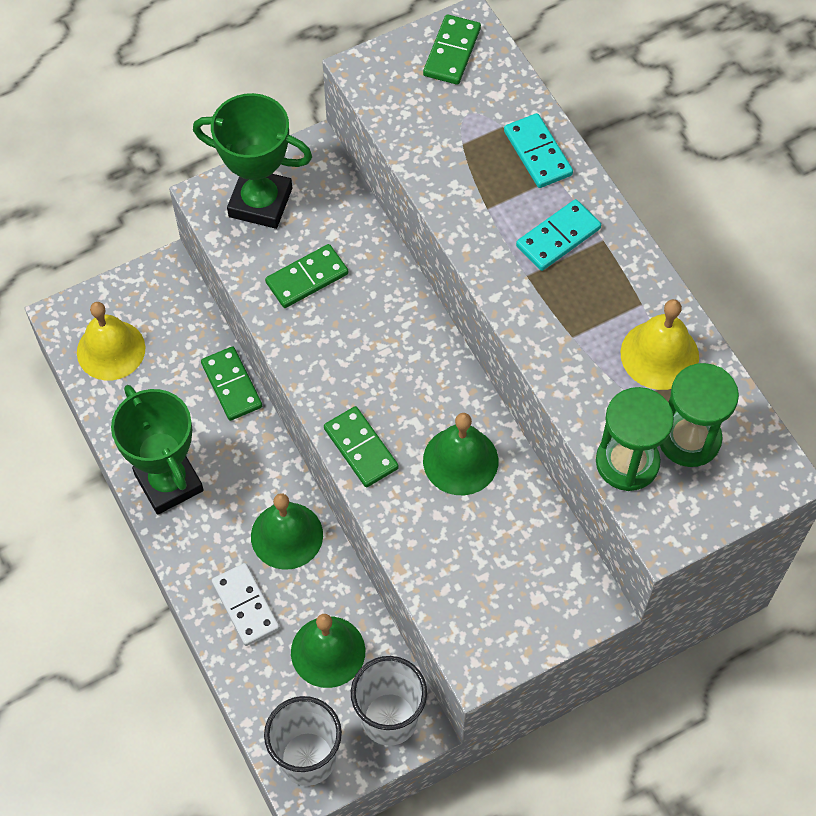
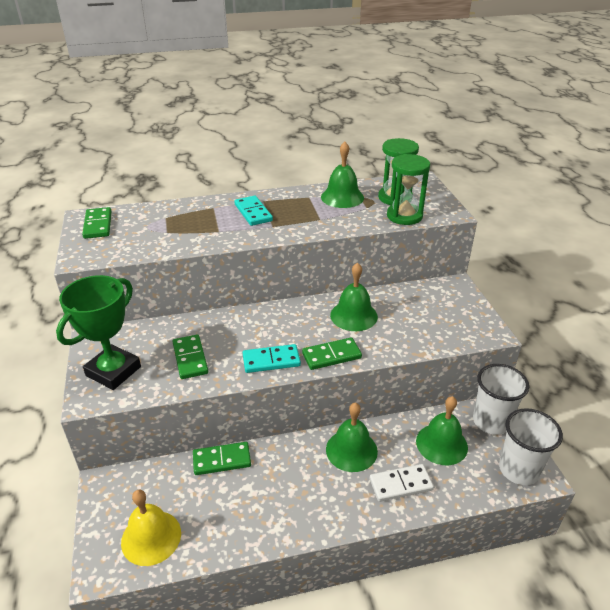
camera: 75 degrees left, 25 degrees down
green trophy [111,385,204,515] -> none
green domino [423,14,481,85] -> green domino turned 45 degrees clockwise [82,207,112,239]
turquoise domino [504,113,573,188] -> turquoise domino moved to [243,344,301,373]
yellow bell [620,299,699,390] -> green bell [321,142,364,208]

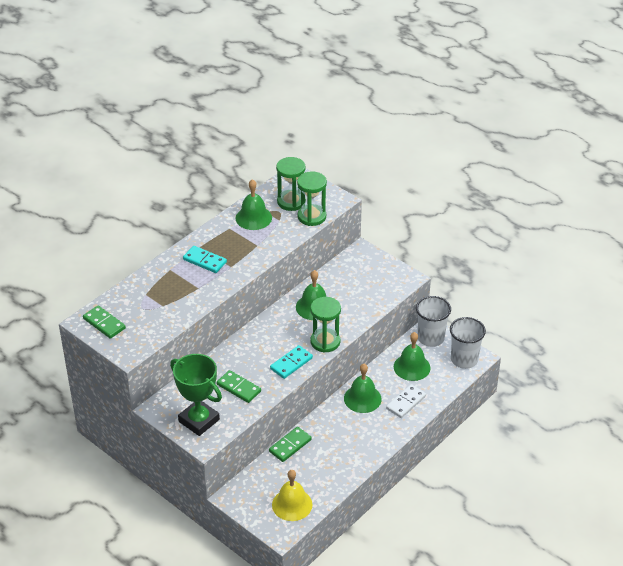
camera: 35 degrees left, 5 degrees up
green trophy [56,275,141,390] -> green trophy turned 45 degrees counterclockwise [170,354,222,436]
green domino [302,337,362,370] -> green hourglass [310,297,341,353]

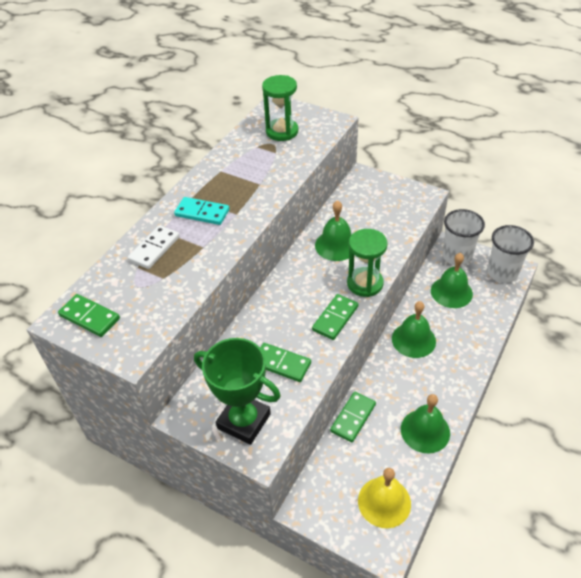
camera: 10 degrees left, 5 degrees up
green bell [236,179,272,230] -> green bell moved to [401,394,450,453]
turquoise domino [270,345,313,379] -> green domino [312,294,358,340]
green hourglass [297,171,327,226] -> none
white domino [386,384,426,418] -> white domino moved to [128,225,180,269]

